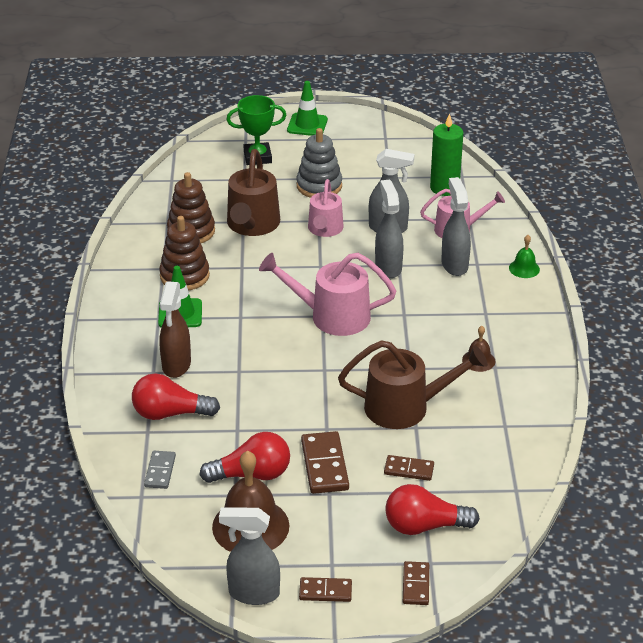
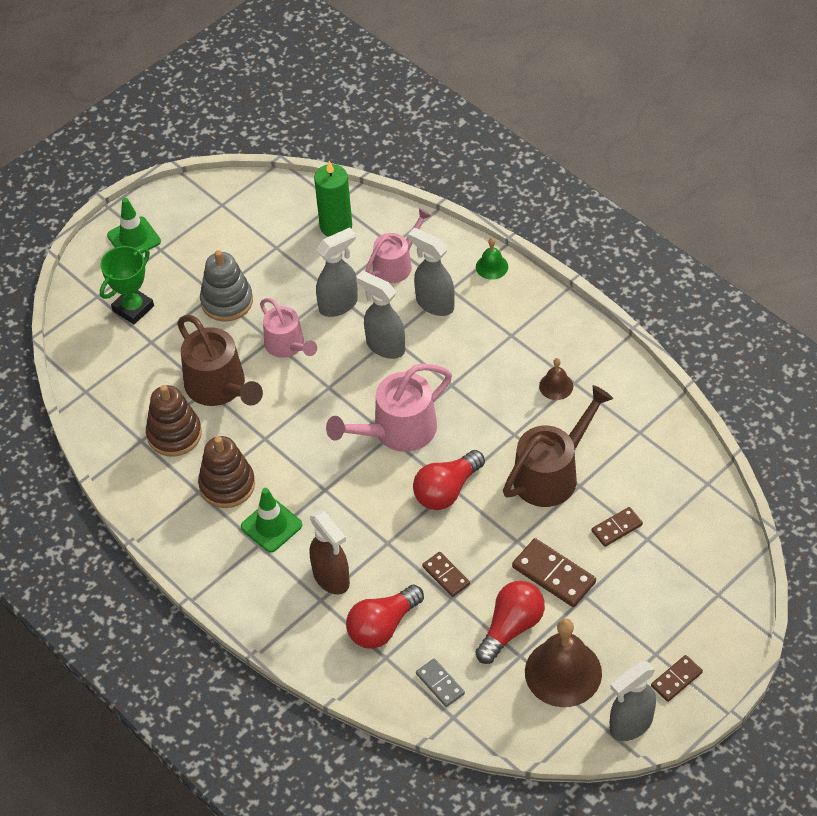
camera: 40 degrees left, 15 degrees up
red light bulb [385,484,480,535] -> red light bulb moved to [413,450,485,510]
brown domino [403,561,429,605] -> brown domino moved to [422,552,470,597]

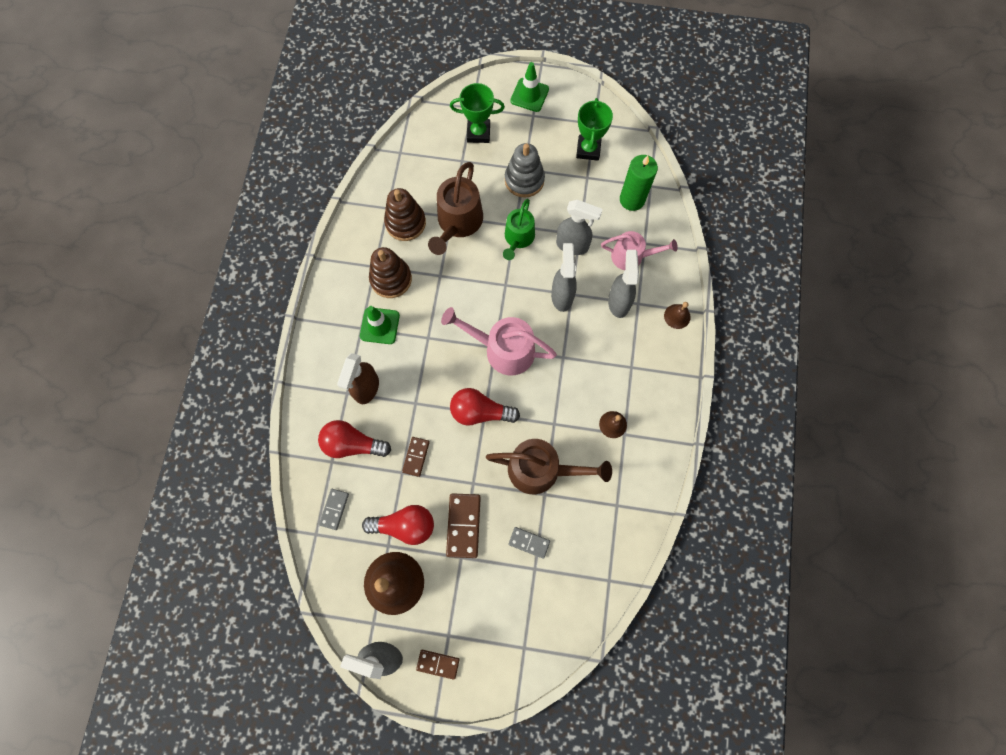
camera: 50 degrees right, 20 degrees up
pink watering can [260,298,317,358] -> green watering can [503,199,535,260]
green bell [476,238,508,280] -> brown bell [664,302,691,329]
brown domino [592,507,643,547] -> grey domino [508,527,550,559]
none -> green trophy [576,98,613,161]

